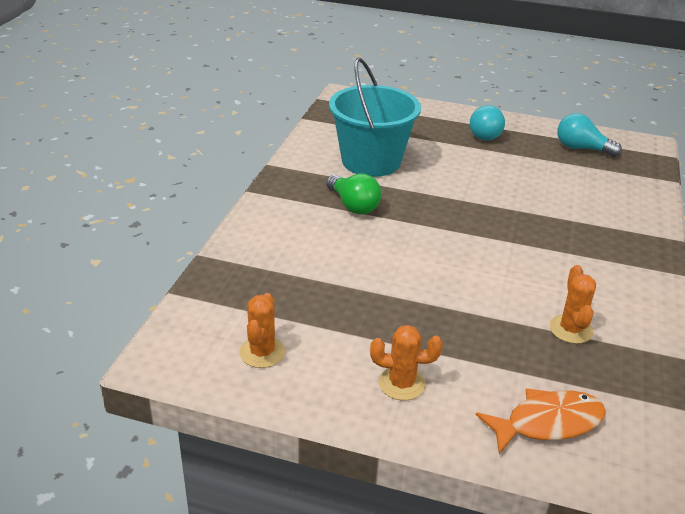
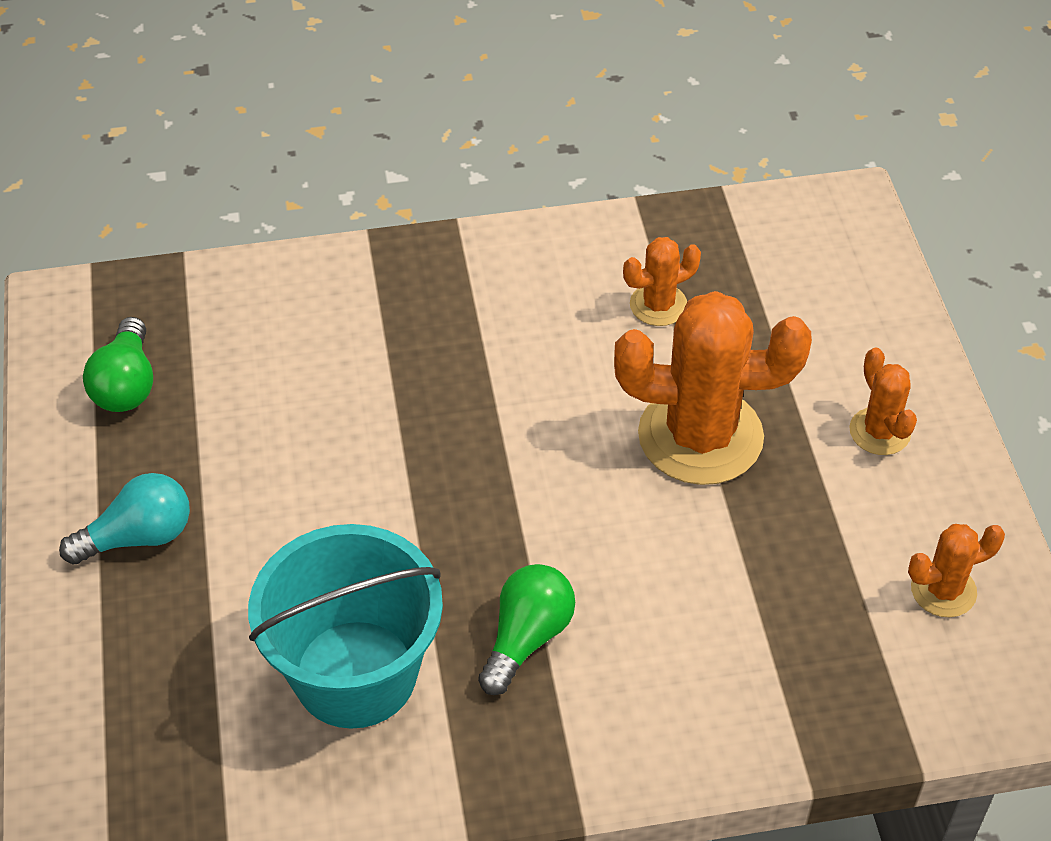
camera: 115 degrees left, 15 degrees up
orange fish [476,388,606,454] -> none
turquoise light bulb [557,113,622,157] -> green light bulb [83,317,153,412]
none -> orange cactus [614,291,812,485]

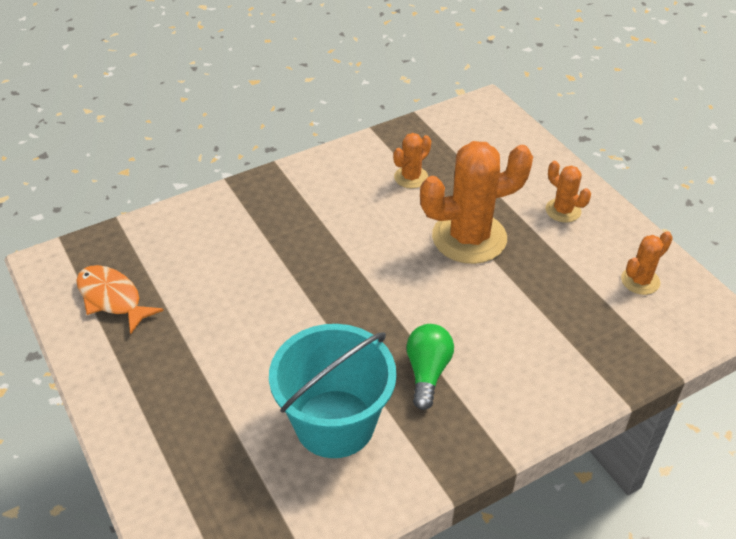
camera: 20 degrees left, 5 degrees down
turquoise light bulb [59,473,190,565] -> none
green light bulb [83,317,153,412] -> orange fish [76,265,164,335]

